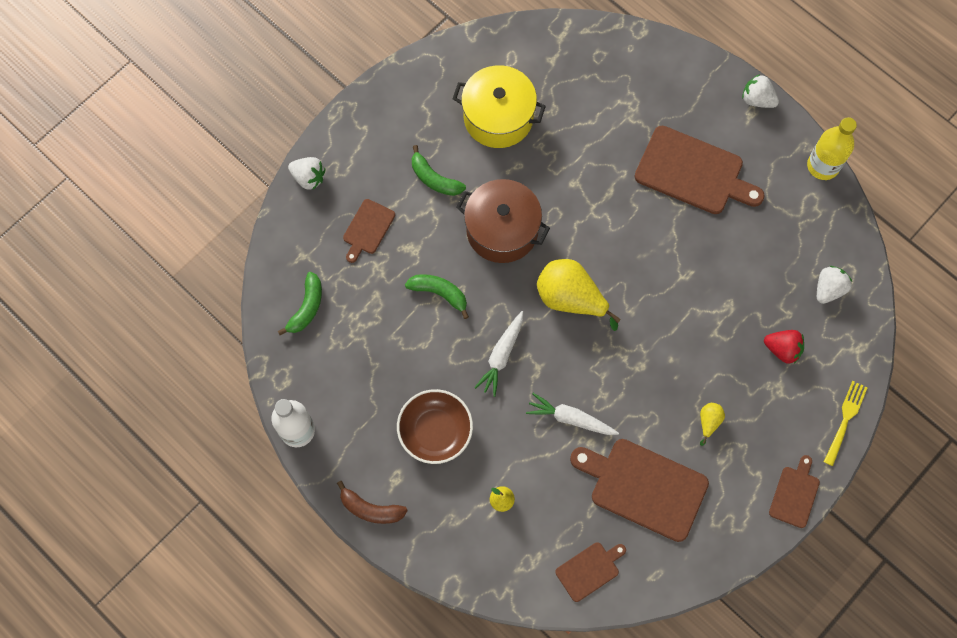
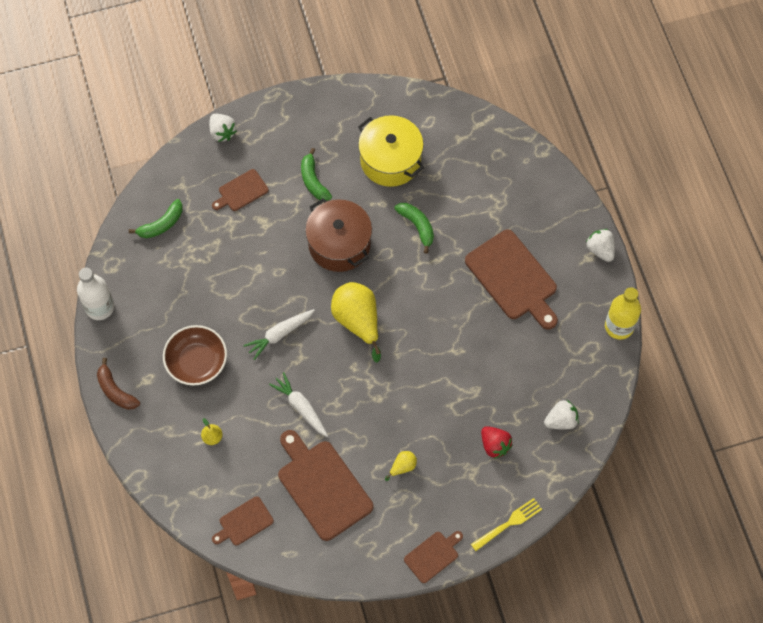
camera: 30 degrees right, 5 degrees down
green banana [405,274,469,319] -> green banana moved to [394,203,434,254]
brown cutting board [555,542,626,602] -> brown cutting board turned 150 degrees clockwise [212,496,274,546]

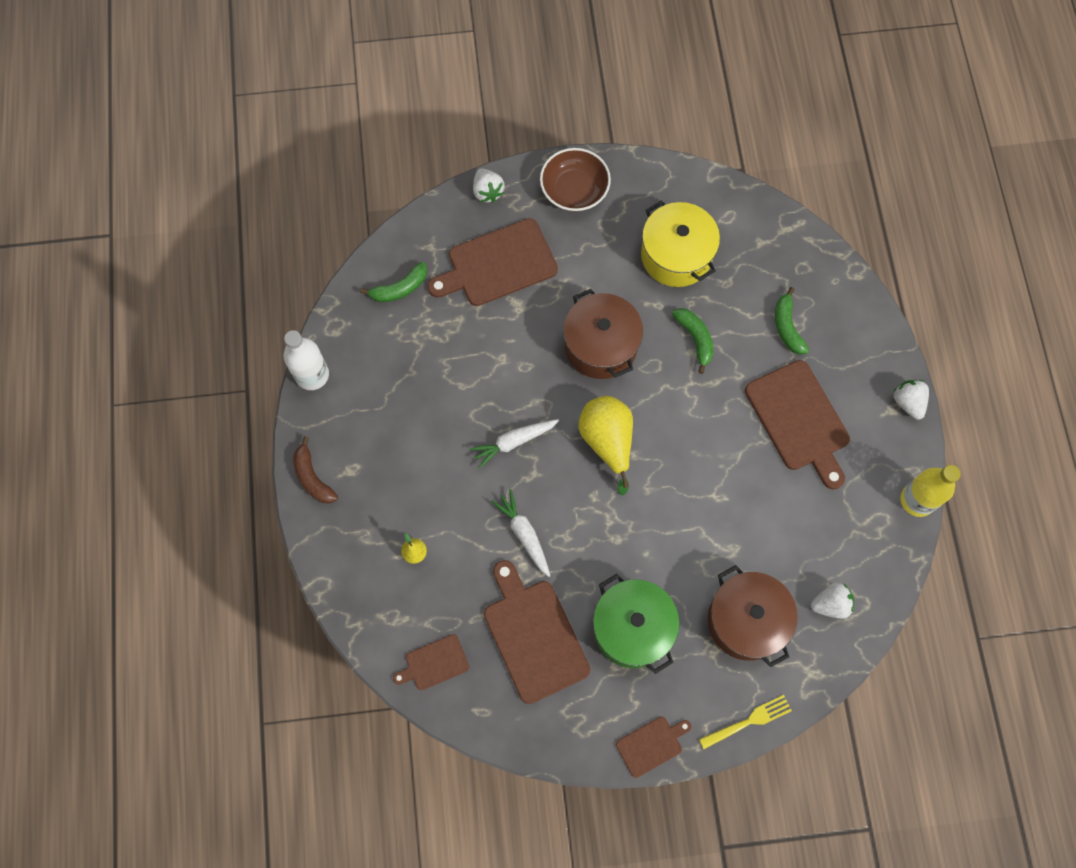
camera: 10 degrees right, 5 degrees up
brown bowl [163,325,227,386] -> brown bowl moved to [540,148,611,211]
brown cutting board [212,169,269,211] -> brown cutting board [427,218,558,306], size x1.90
green banana [301,148,332,201] -> green banana moved to [775,287,809,354]
yellow pear [385,451,417,481] -> green pot [593,574,680,674]
red strawberry [481,426,512,459] -> brown pot [708,565,798,667]

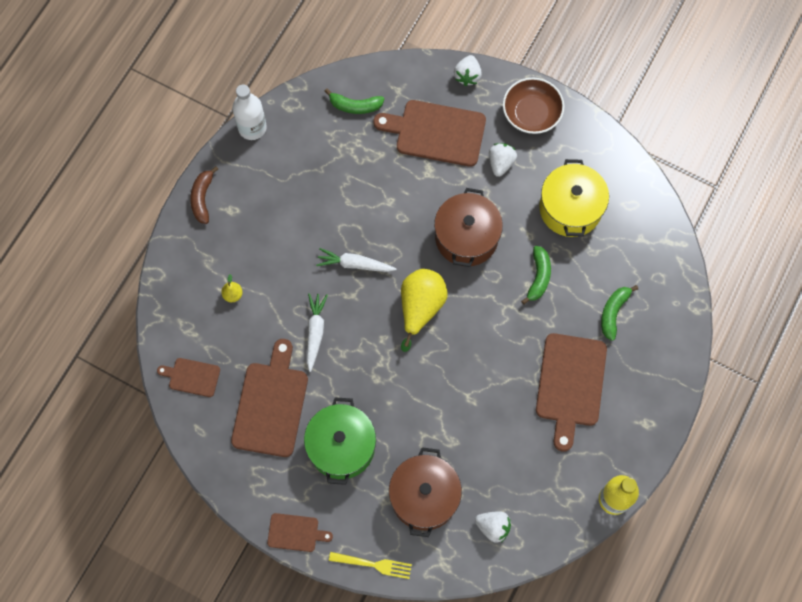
camera: 35 degrees right, 0 degrees up
white strawberry [894,380,929,420] -> white strawberry moved to [489,143,517,177]

